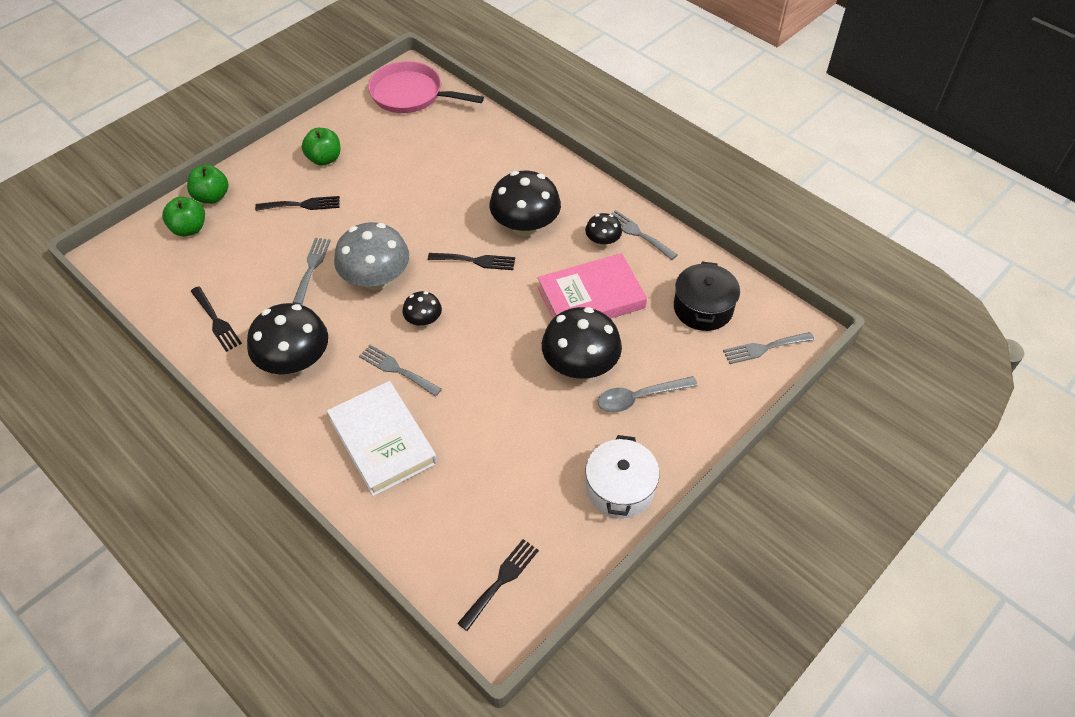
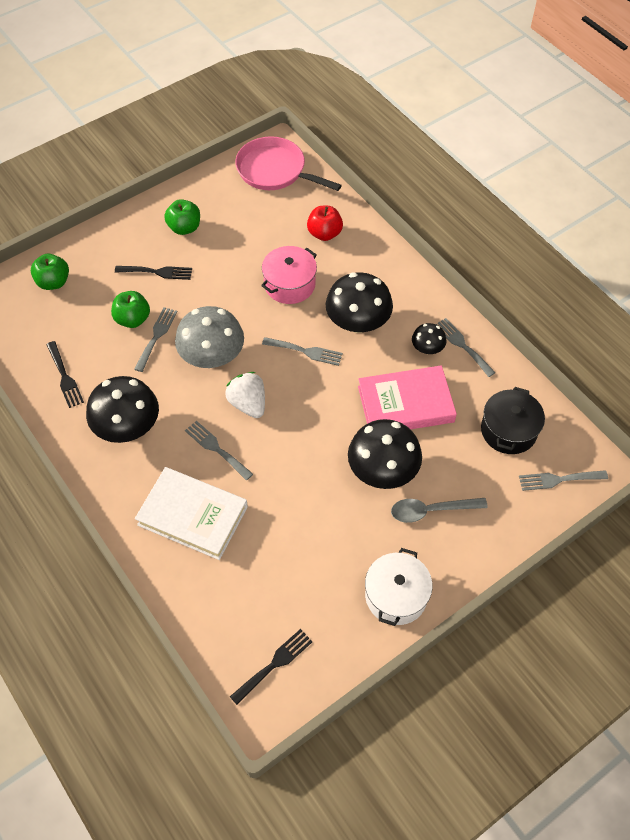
camera: 10 degrees right, 5 degrees up
green apple [187,165,229,204] -> green apple moved to [111,291,150,328]
white book [327,381,437,496] -> white book turned 45 degrees counterclockwise [135,467,248,560]
black mushroom [402,291,442,327] -> white strawberry [225,372,265,418]
black fork [428,253,515,270] -> grey fork [262,337,343,366]
none -> pink pot [261,246,317,304]
none -> red apple [307,206,343,241]

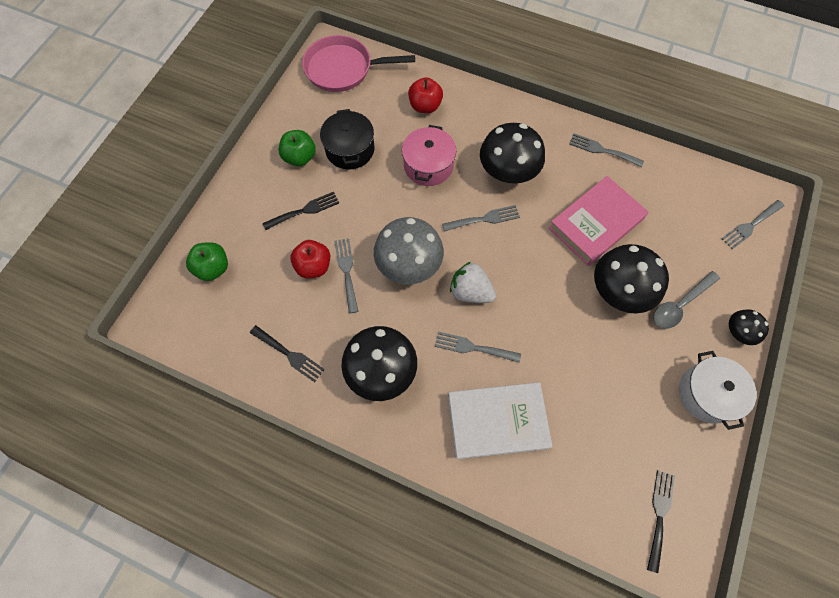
camera: 30 degrees left, 10 degrees up
green apple [111,291,150,328] -> red apple [290,240,330,278]
black mushroom [412,323,447,354] -> black mushroom moved to [729,309,769,345]
black pot [481,387,545,454] -> black pot moved to [320,109,375,169]

